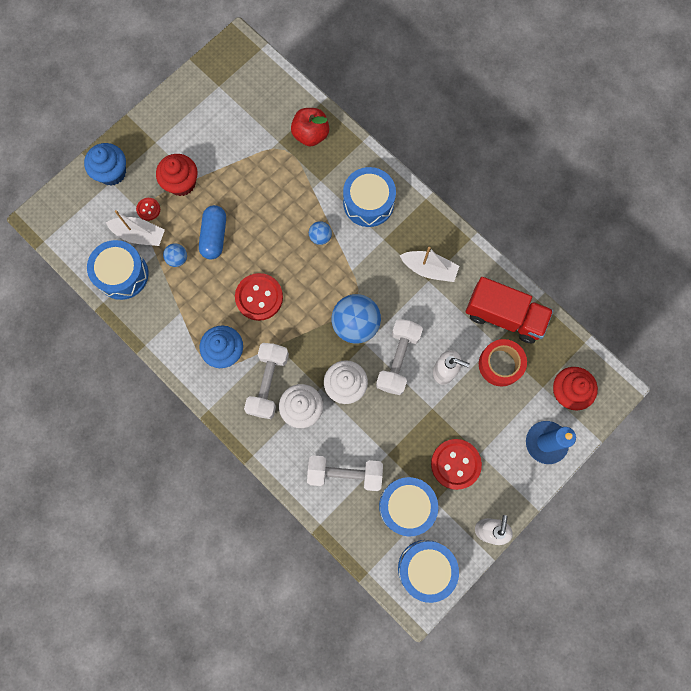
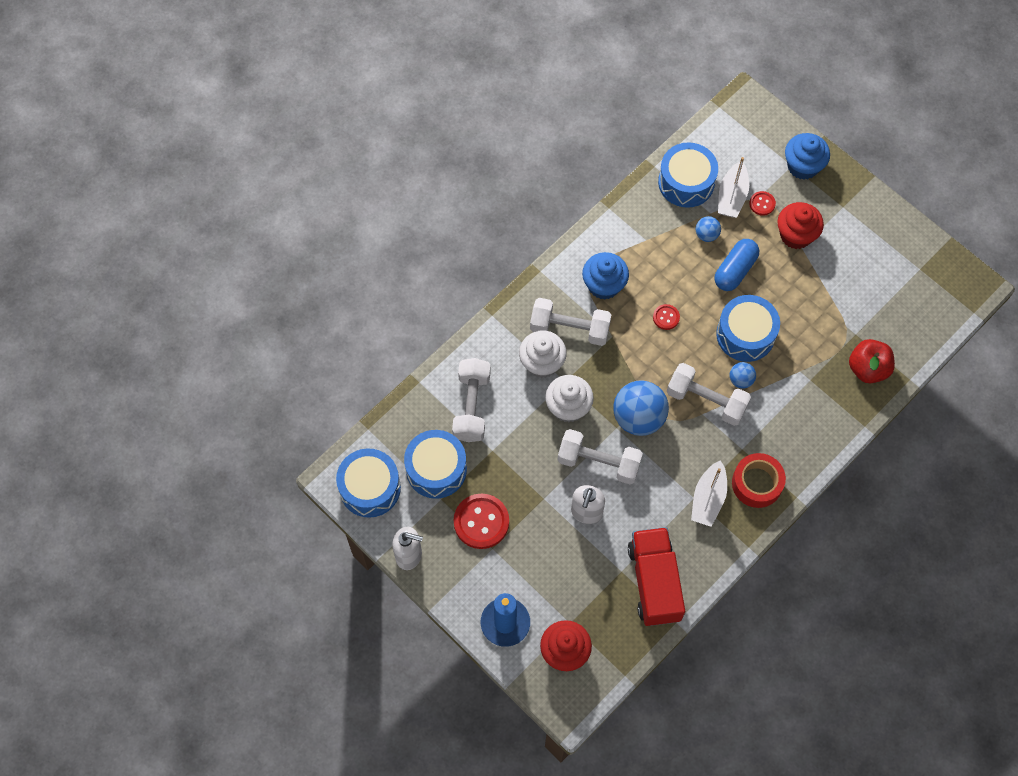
camera: 90 degrees right, 10 degrees down
blue capsule [199,205,226,260] -> blue capsule turned 60 degrees counterclockwise [714,239,759,291]
red button [235,273,283,321] -> red button [653,304,680,330], size x0.51
blue drum [343,167,396,227] -> blue drum moved to [716,295,780,362]
red truck [466,277,553,343] -> red truck turned 150 degrees clockwise [628,527,685,626]
red tape [479,339,527,387] -> red tape moved to [732,453,786,508]
none -> white dumbbell [667,363,751,426]

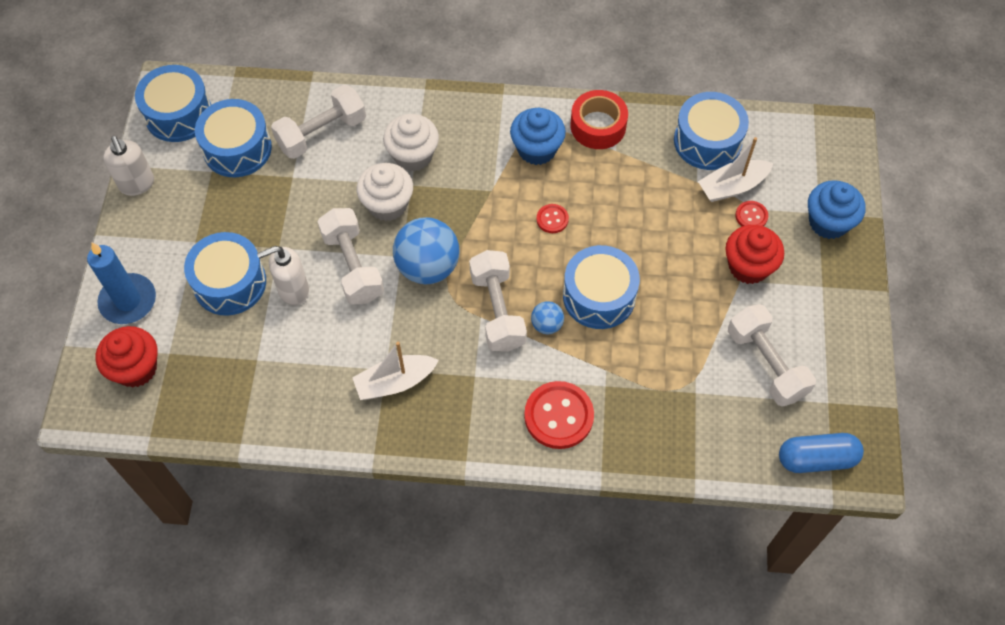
camera: 50 degrees right, 5 degrees down
red button [454,494,509,549] -> red button moved to [524,381,594,449]
white dumbbell [530,298,611,346] -> white dumbbell moved to [728,304,816,407]
red truck [628,527,685,626] -> none
blue ball [695,216,721,242] -> none
blue capsule [714,239,759,291] -> blue capsule moved to [779,433,864,473]
red tape [732,453,786,508] -> red tape moved to [570,90,628,149]
red apple [849,339,895,383] -> none
none -> blue drum [184,232,266,316]

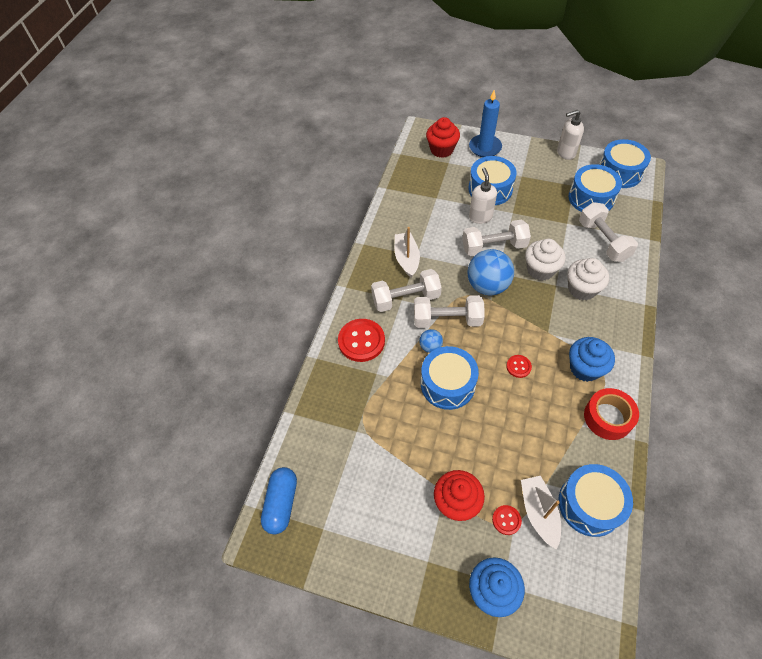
camera: 105 degrees right, 5 degrees down
white dumbbell [728,304,816,407] -> white dumbbell moved to [371,269,442,312]

